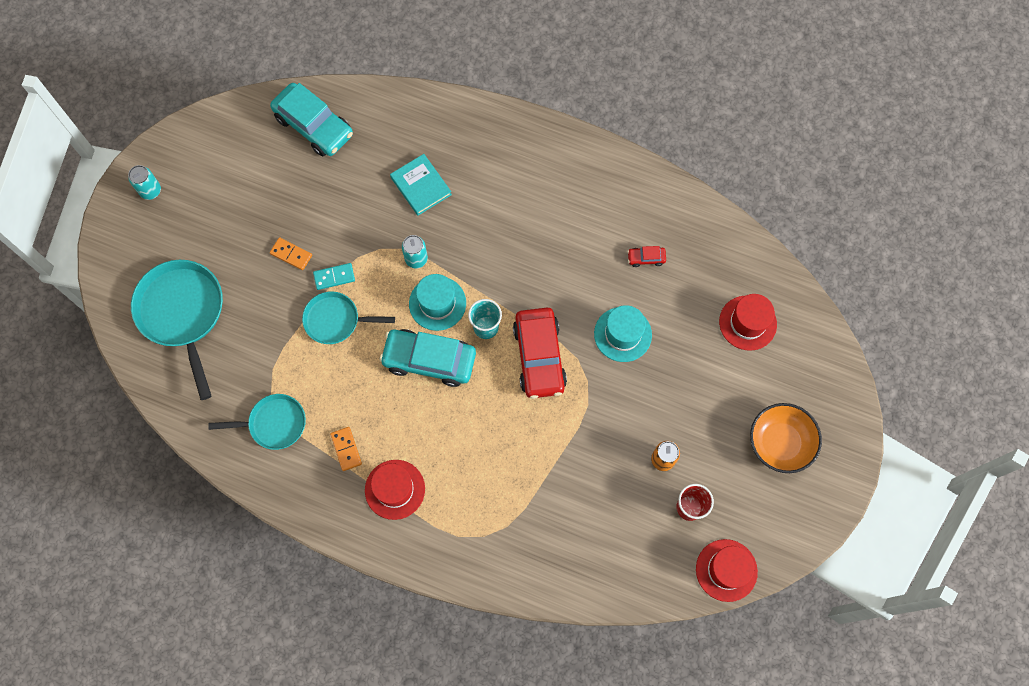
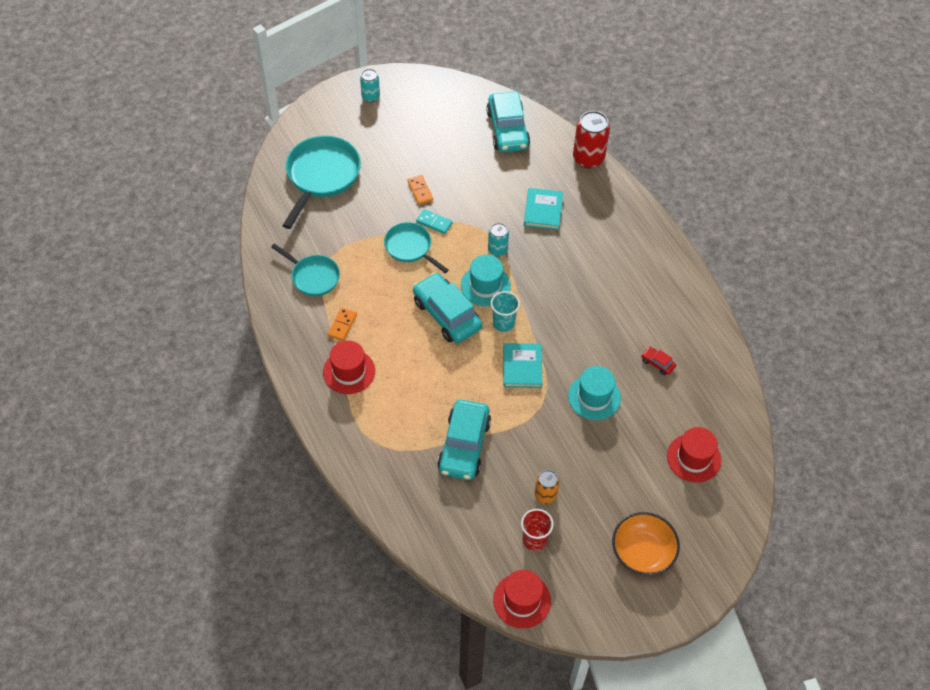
camera: 40 degrees right, 15 degrees down
red car [513,308,567,399] -> turquoise book [503,343,542,388]
none -> turquoise car [437,400,491,480]
none -> red can [573,111,610,169]

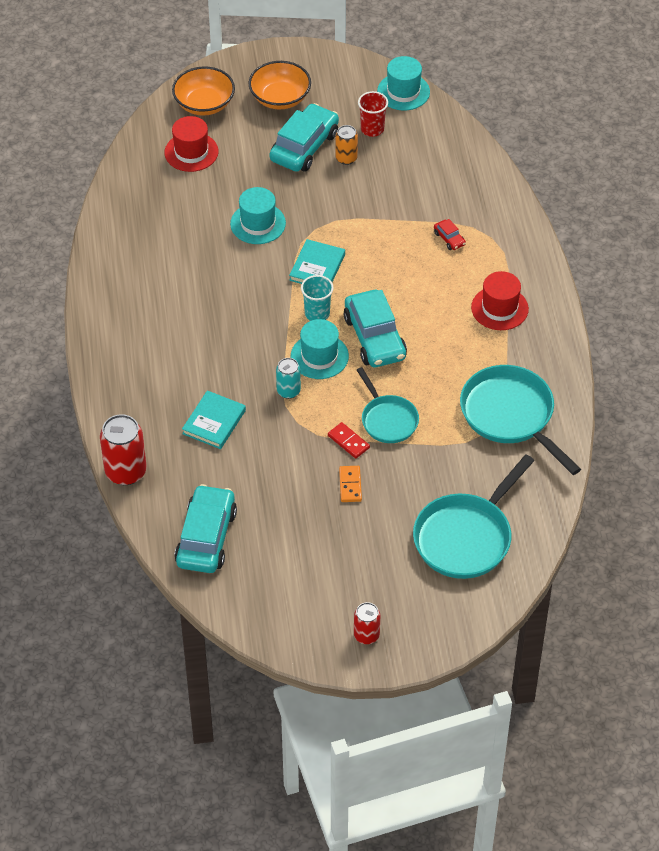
camera: 160 degrees left, 5 degrees down
turquoise pan [271,244,340,296] -> turquoise pan [460,365,581,475], size x1.64
orange domino [328,307,357,341] -> none
turquoise can [360,69,380,102] -> red can [354,602,380,644]
turquoise domino [416,209,453,234] -> red domino [328,422,370,459]
turquoise car [437,400,491,480] -> turquoise car moved to [269,103,339,172]
red hat [493,570,551,629] -> turquoise hat [377,56,430,110]
red car [641,347,676,375] -> red car moved to [434,219,466,250]
none -> orange bowl [172,66,235,116]

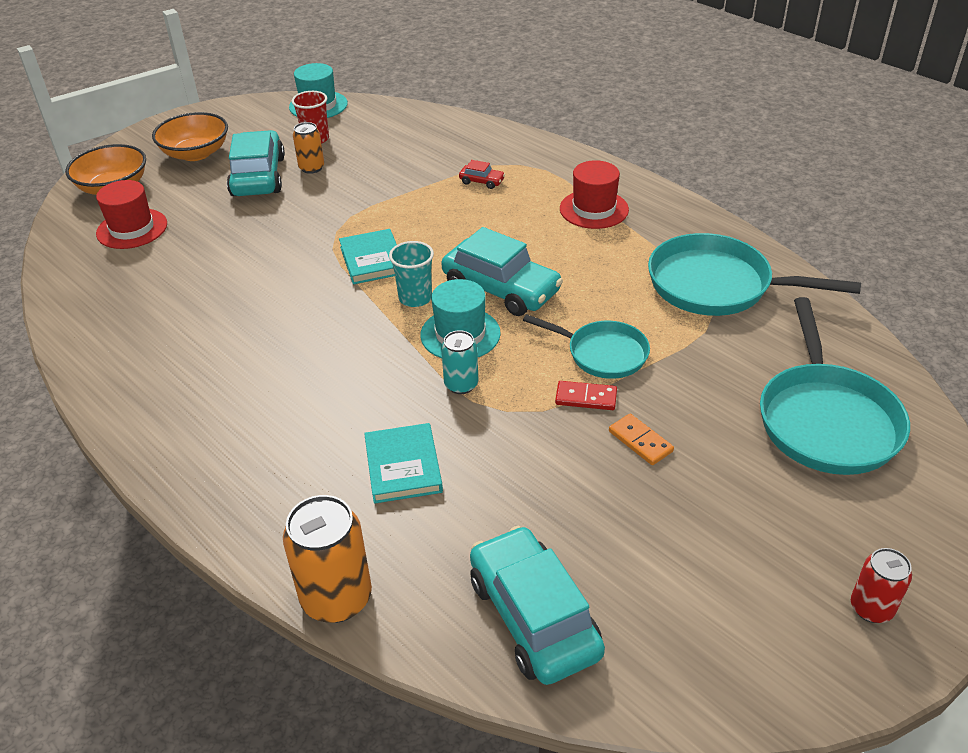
camera: 35 degrees left, 10 degrees down
red can [100,414,146,485] -> orange can [283,495,372,623]
turquoise hat [230,187,286,244] -> none

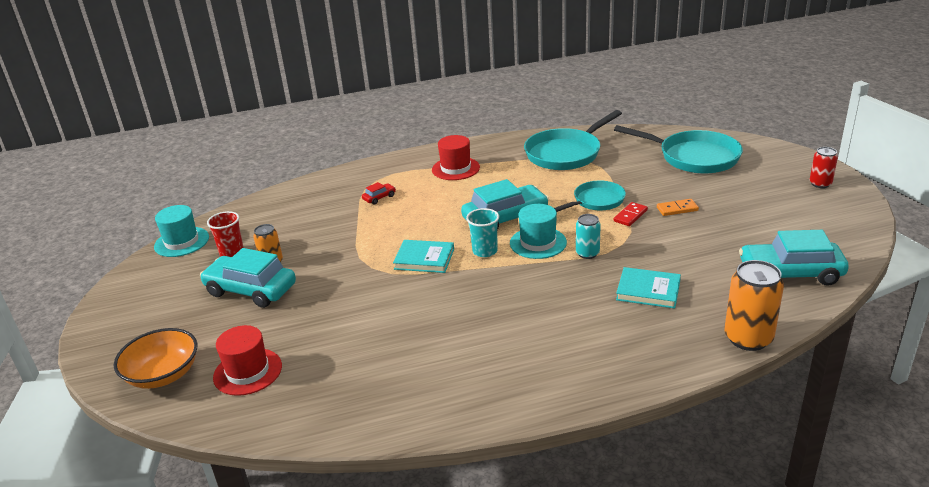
camera: 60 degrees left, 10 degrees down
orange bowl [152,112,228,161] -> none

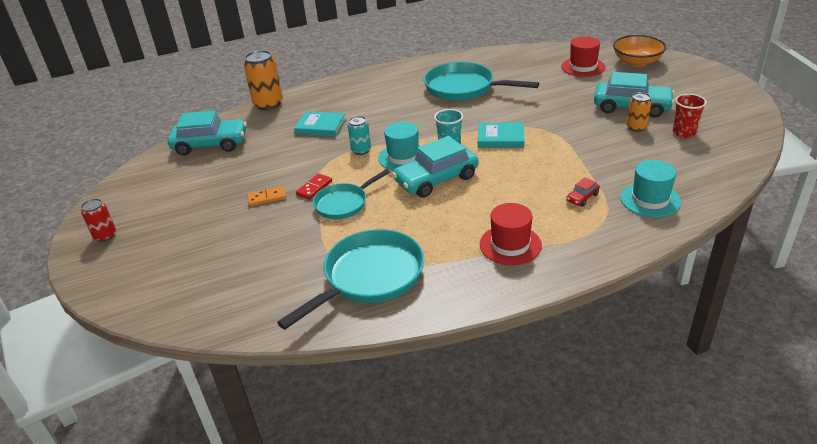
camera: 175 degrees right, 5 degrees up
turquoise hat [154,205,209,257] -> turquoise hat moved to [620,160,681,217]
turquoise pan [614,125,743,174] -> turquoise pan moved to [424,62,539,101]

